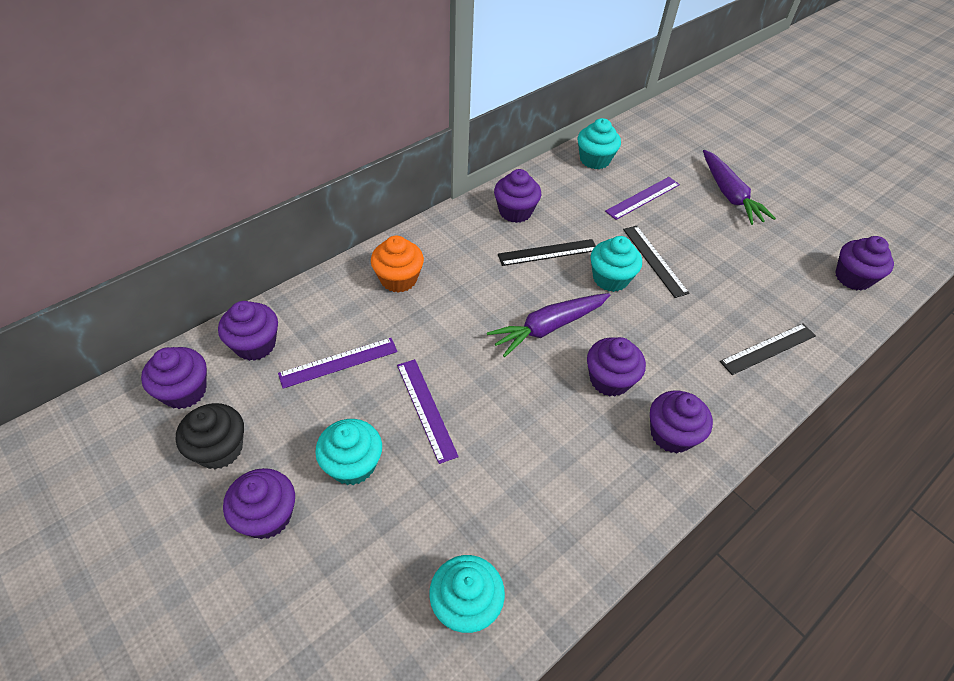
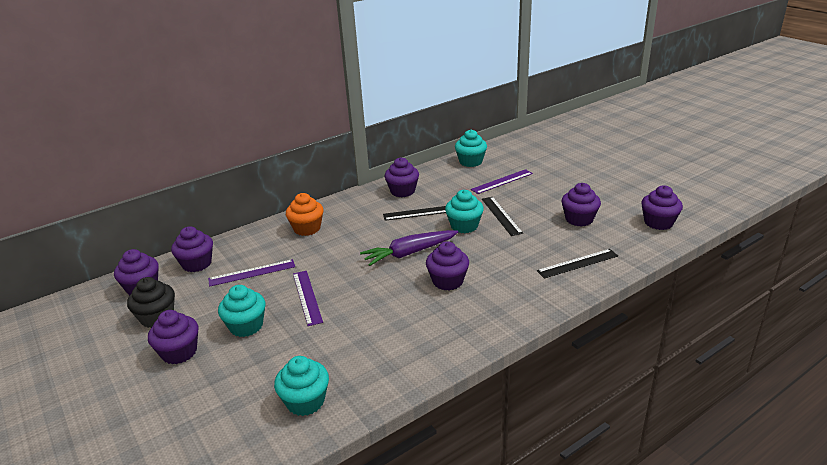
camera: 10 degrees right, 20 degrees down
purple cupcake [650,391,713,453] -> purple cupcake moved to [561,183,601,227]
purple carrot [703,150,776,225] -> none

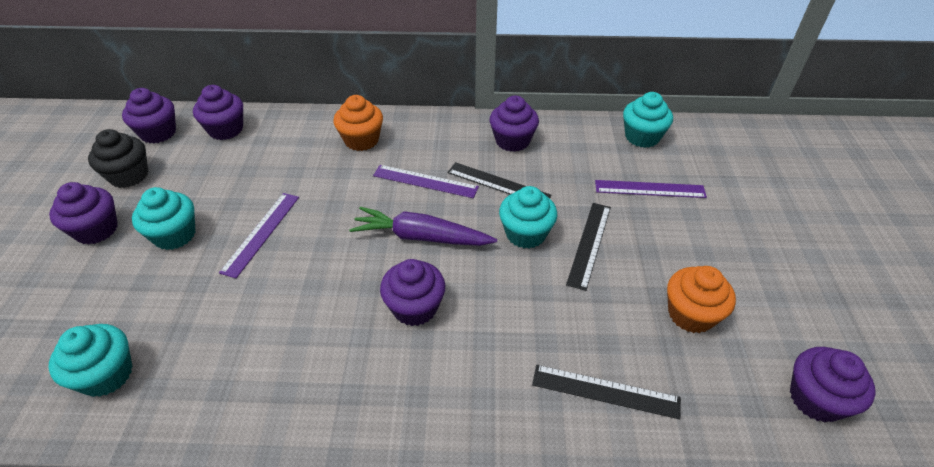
camera: 35 degrees right, 15 degrees up
purple ruler [208,259,295,287] -> purple ruler moved to [373,165,479,198]
purple cupcake [561,183,601,227] -> orange cupcake [667,266,736,333]

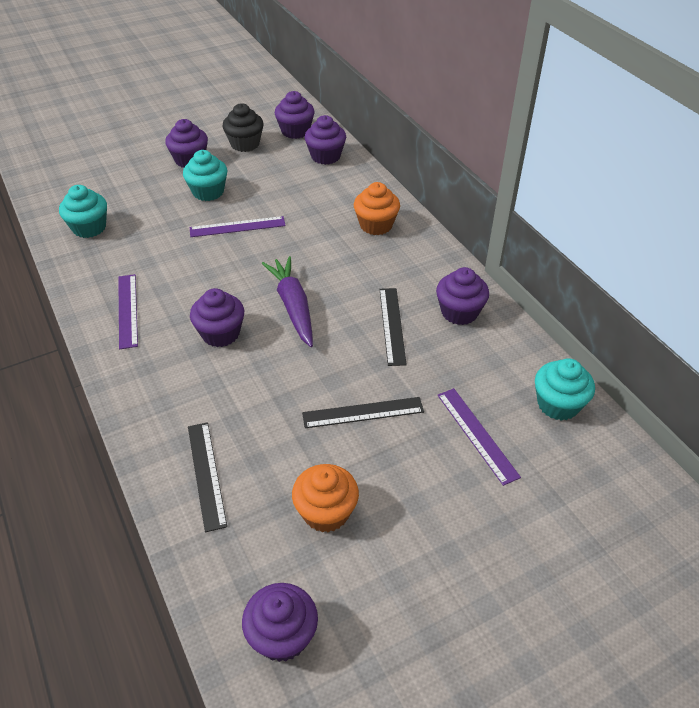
camera: 60 degrees right, 0 degrees up
purple ruler [373,165,479,198] -> purple ruler moved to [118,274,138,349]
turquoise cupcake [499,186,557,249] -> none

